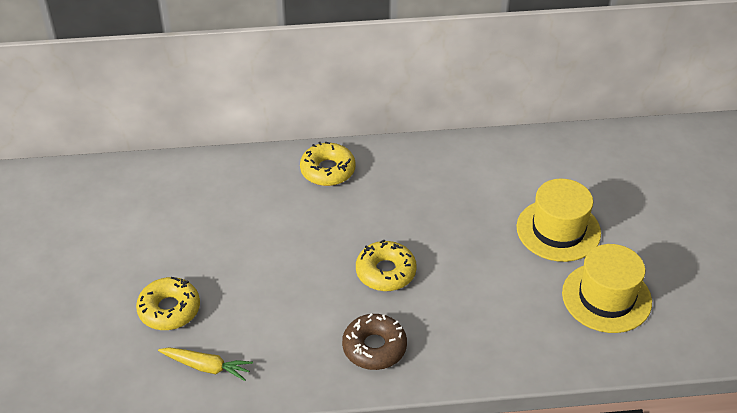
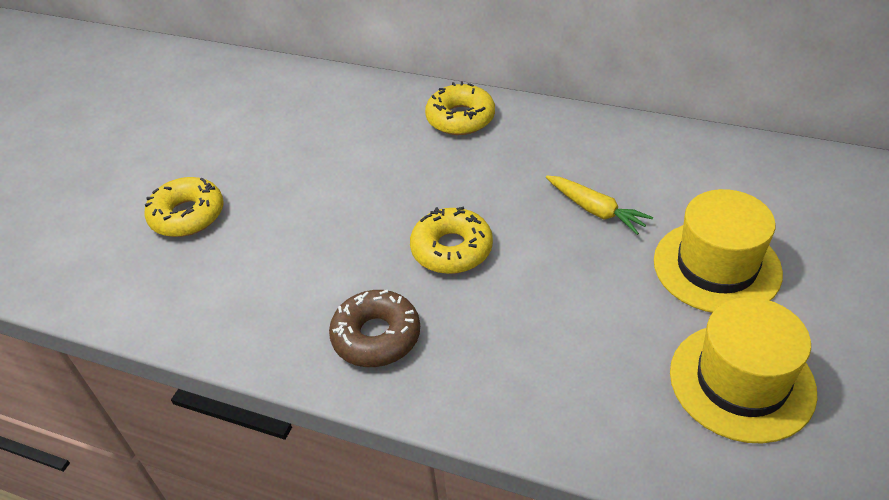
camera: 30 degrees right, 0 degrees up
yellow carrot [158,347,253,381] -> yellow carrot moved to [546,176,653,235]

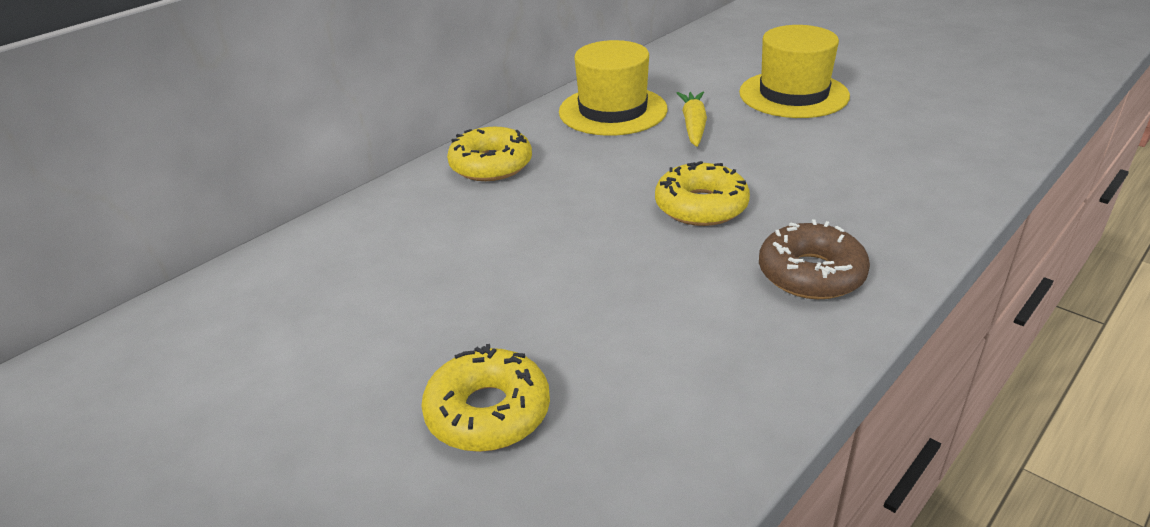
camera: 70 degrees left, 10 degrees down
yellow carrot [546,176,653,235] -> yellow carrot turned 60 degrees counterclockwise [677,91,707,147]
yellow hat [670,297,817,444] -> yellow hat moved to [559,40,668,136]

